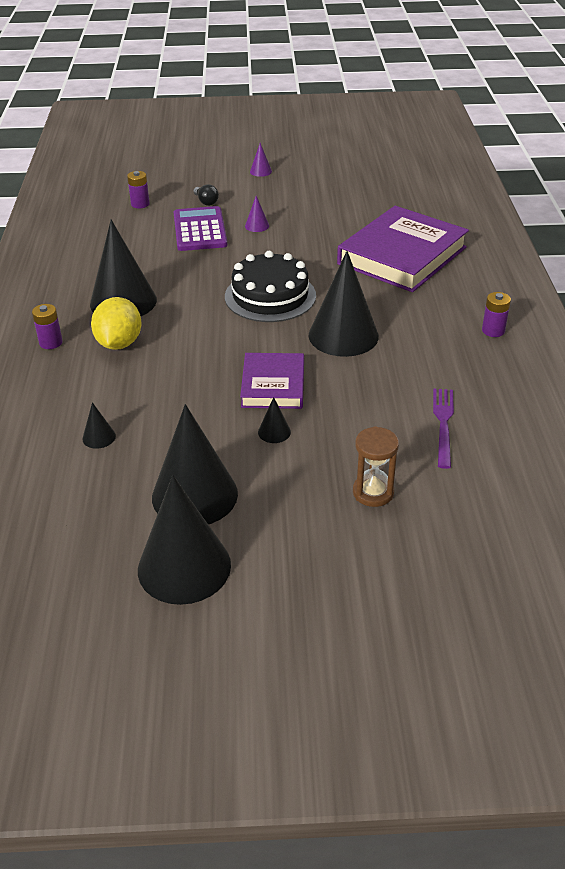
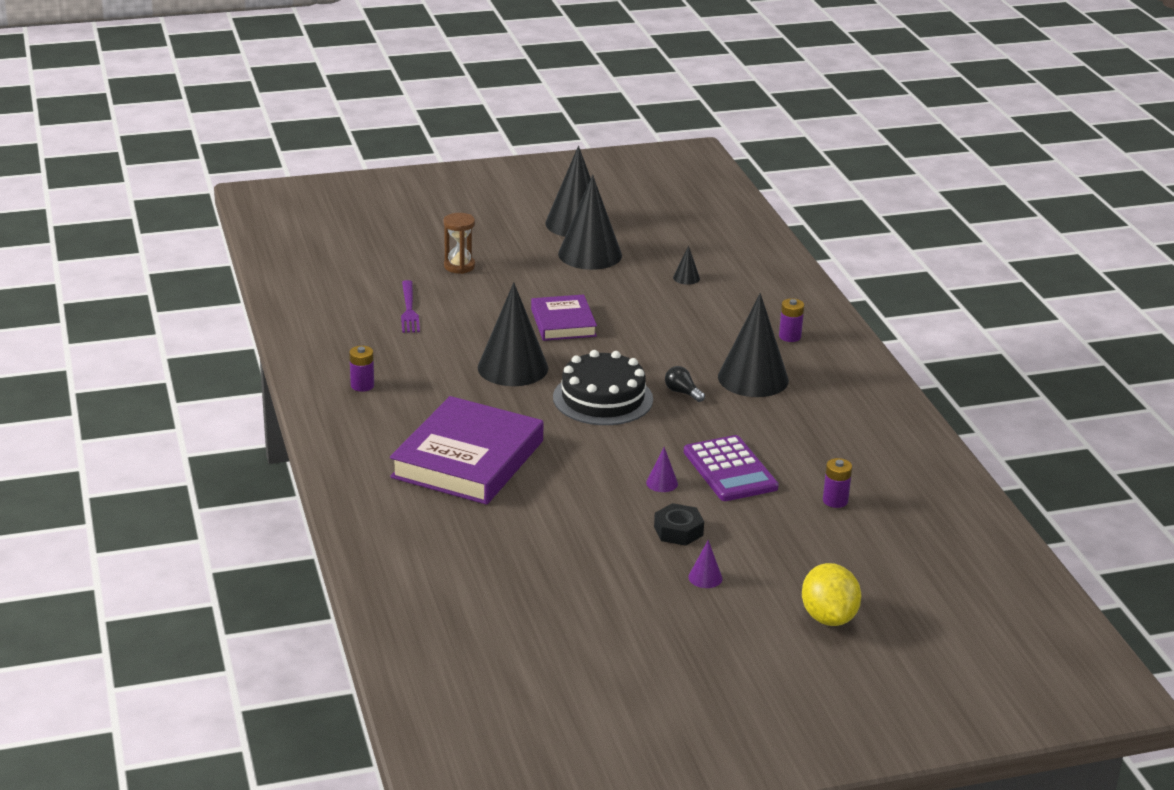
camera: 165 degrees right, 10 degrees down
yellow lemon [91,297,142,350] -> yellow lemon moved to [802,563,861,626]
black light bulb [193,184,219,206] -> black light bulb moved to [665,366,705,402]
black cone [258,397,291,443] -> none
none -> black nut [654,503,704,546]

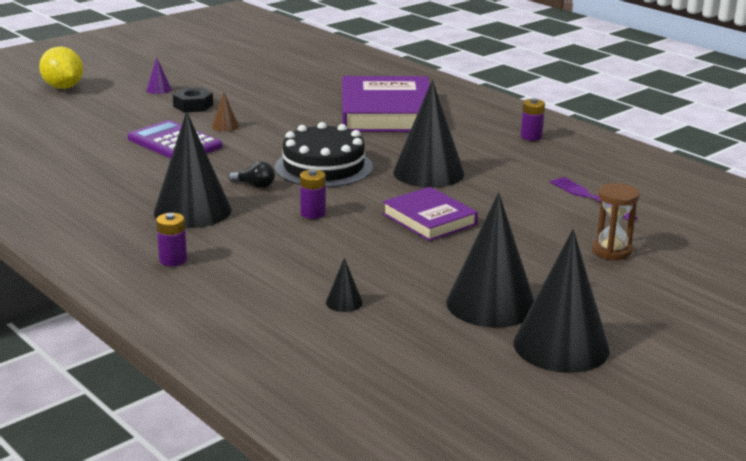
camera: 155 degrees right, 5 degrees down
purple cone [646,447,678,492] -> brown cone [212,92,239,131]
purple battery [823,458,852,508] -> purple battery moved to [300,169,326,219]

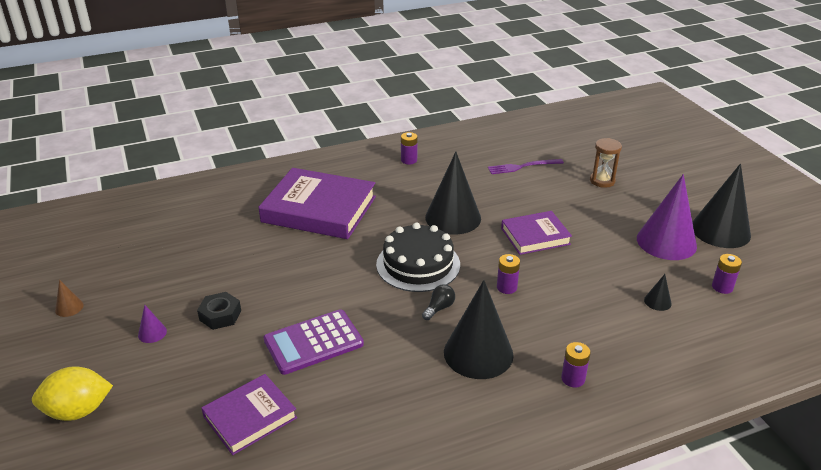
camera: 70 degrees left, 10 degrees up
brown cone [212,92,239,131] -> brown cone moved to [55,279,84,317]
black cone [446,192,534,328] -> purple cone [637,174,697,260]
none -> purple book [201,374,297,455]
none -> purple battery [712,254,742,294]

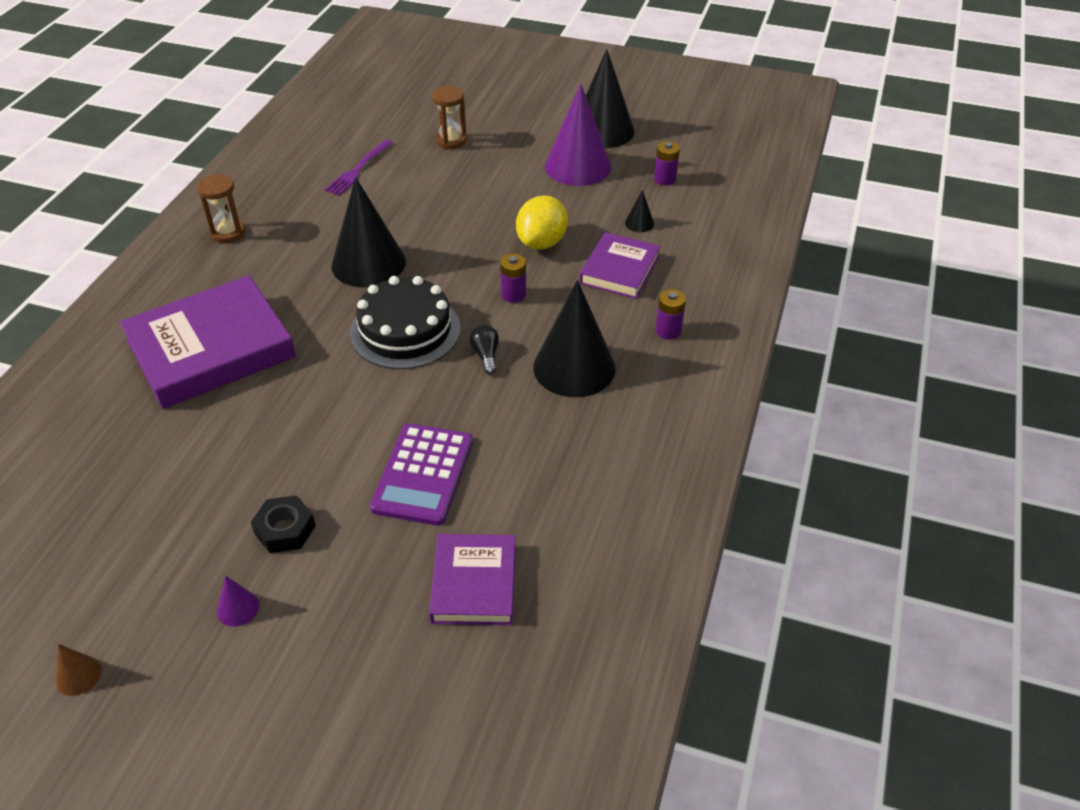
camera: 50 degrees left, 10 degrees up
yellow lemon [32,366,113,421] -> yellow lemon moved to [516,195,568,250]
purple battery [401,132,418,165] -> brown hourglass [197,174,245,243]
purple book [501,211,572,255] -> purple book moved to [579,232,660,299]

